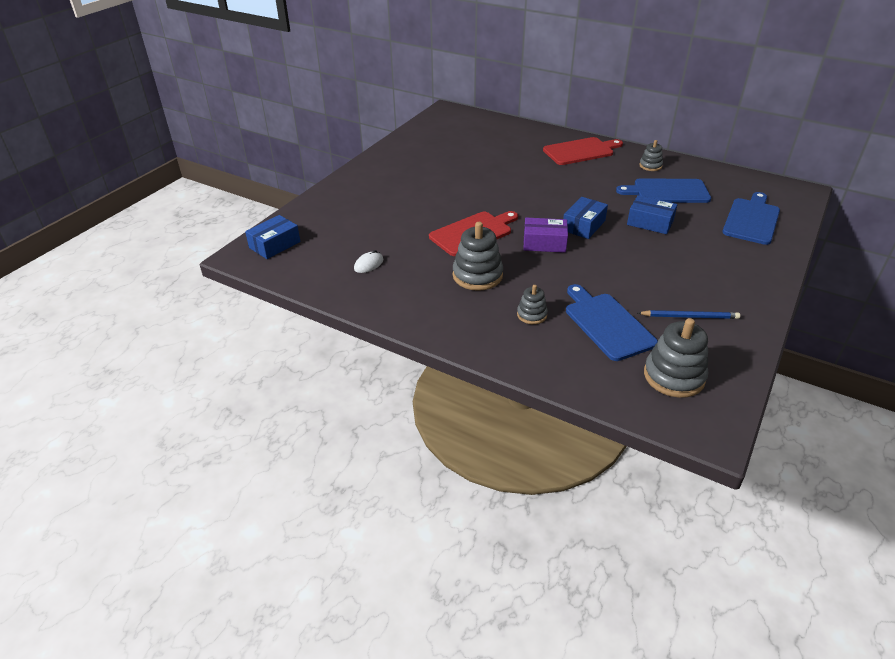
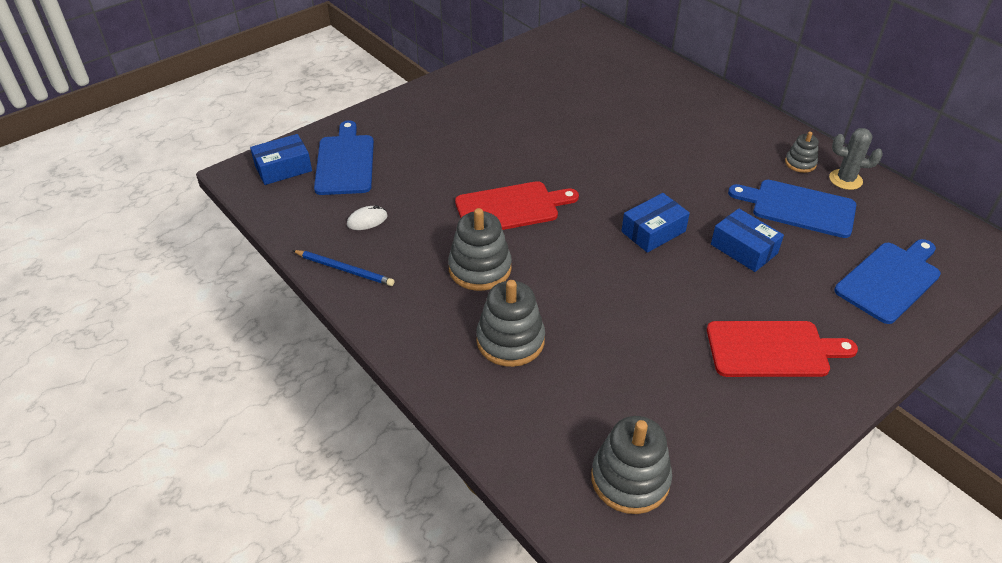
camera: 20 degrees right, 5 degrees up
grey stacking toy [517,285,548,324] -> grey stacking toy [476,280,545,367], size x1.79
purple box [523,218,568,253] -> none
red cutting board [543,137,623,165] -> red cutting board moved to [707,321,858,377]
blue cutting board [566,284,658,361] -> blue cutting board moved to [314,120,374,195]
blue pencil [638,310,740,319] -> blue pencil moved to [292,250,394,286]
none -> grey cactus [829,128,883,190]

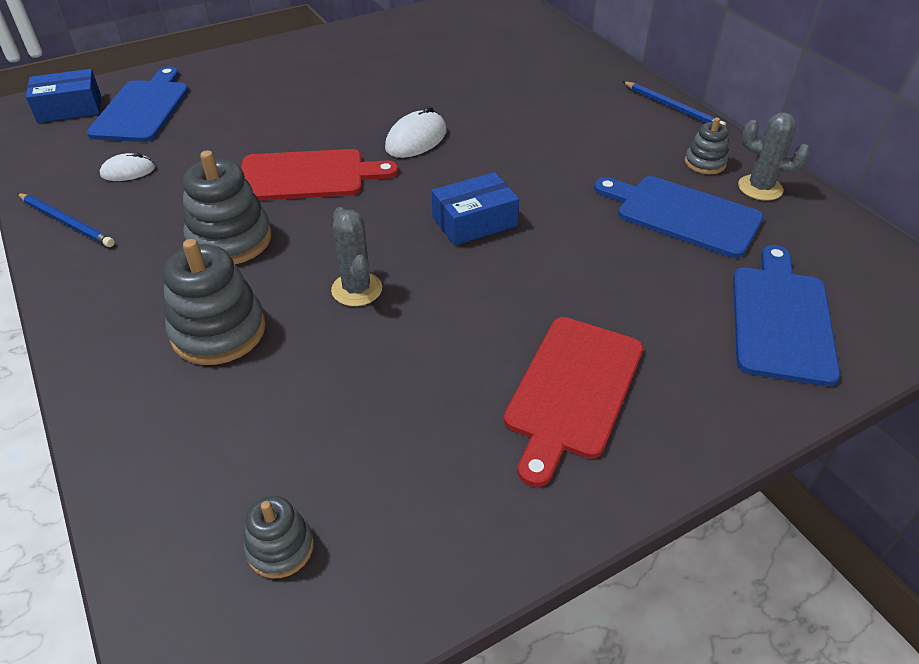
camera: 10 degrees right, 0 degrees up
grey stacking toy [591,416,672,514] -> grey stacking toy [244,496,314,578], size x0.56
red cutting board [707,321,858,377] -> red cutting board turned 105 degrees clockwise [504,317,643,487]
blue box [711,208,784,272] -> none
blue cutting board [834,239,941,324] -> blue cutting board turned 45 degrees counterclockwise [733,245,840,386]
none -> grey cactus [331,207,382,306]
none -> white mouse [385,106,447,158]
none -> blue pencil [622,81,726,126]

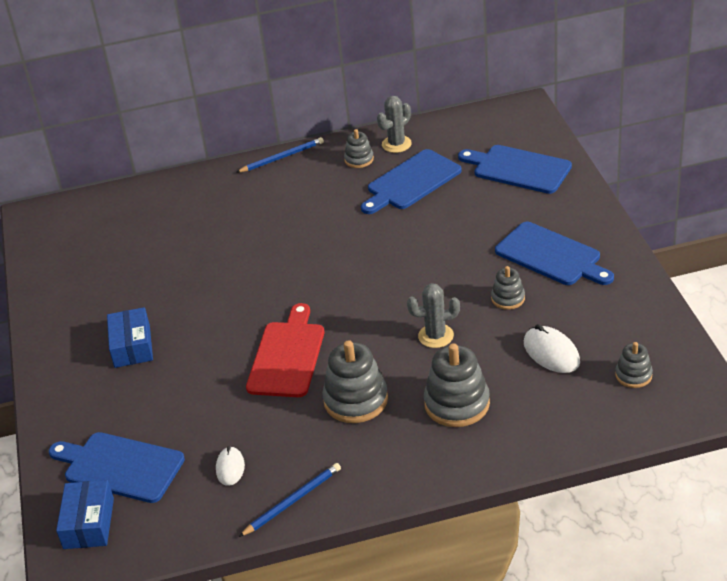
camera: 70 degrees left, 5 degrees down
white mouse [385,106,447,158] -> white mouse moved to [524,324,580,373]
blue box [432,172,519,245] -> blue box moved to [107,307,153,368]
red cutting board [504,317,643,487] -> blue cutting board [495,222,614,285]
none -> grey stacking toy [491,266,525,310]

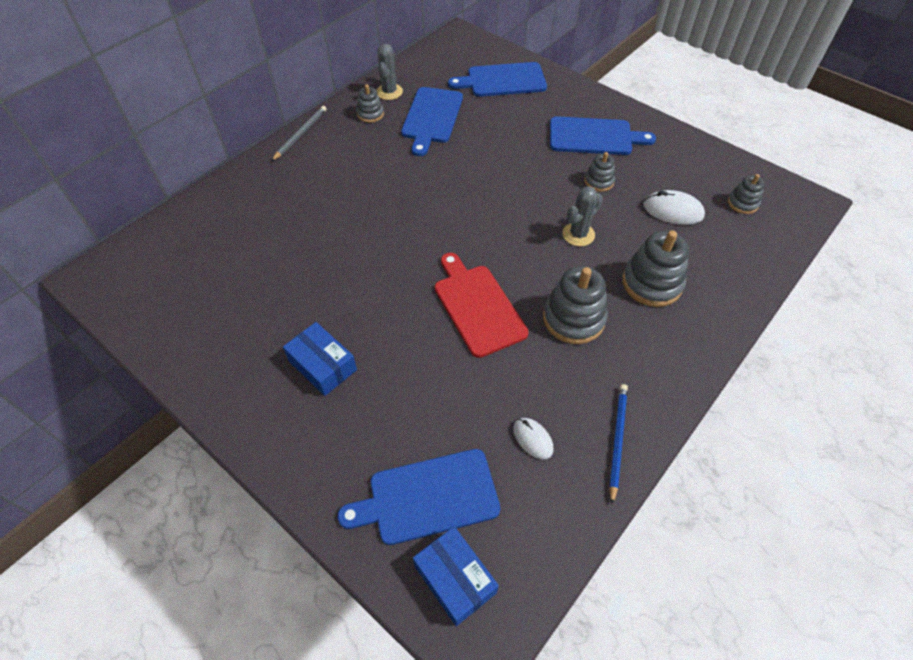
camera: 40 degrees left, 15 degrees up
blue pencil [237,137,324,172] -> grey pencil [272,106,326,161]

